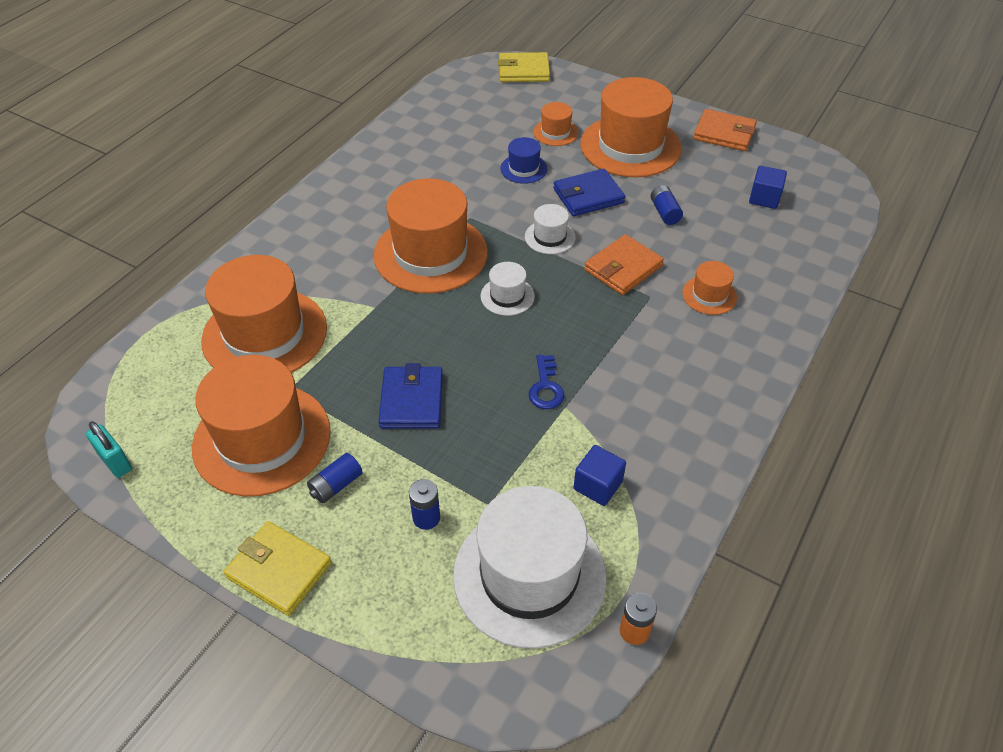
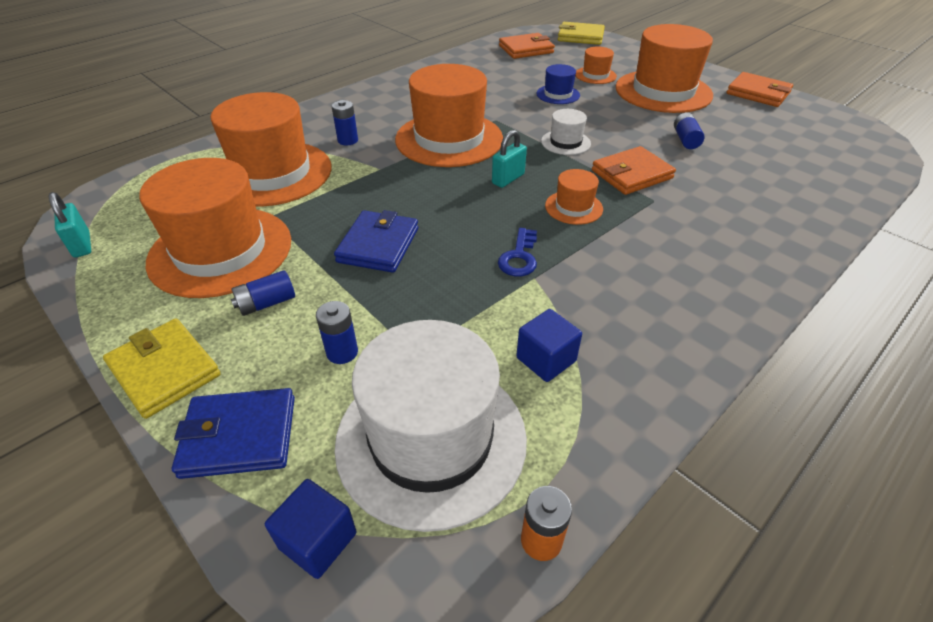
camera: 15 degrees right, 5 degrees down
white hat [481,262,535,316] -> turquoise padlock [492,130,527,188]
blue wallet [553,169,625,216] -> blue wallet moved to [172,388,295,479]
orange hat [682,261,737,315] -> orange hat moved to [545,169,603,225]
blue cube [749,166,787,209] -> blue cube moved to [265,479,356,579]
none -> blue battery [332,100,358,146]
none -> orange wallet [499,33,555,59]

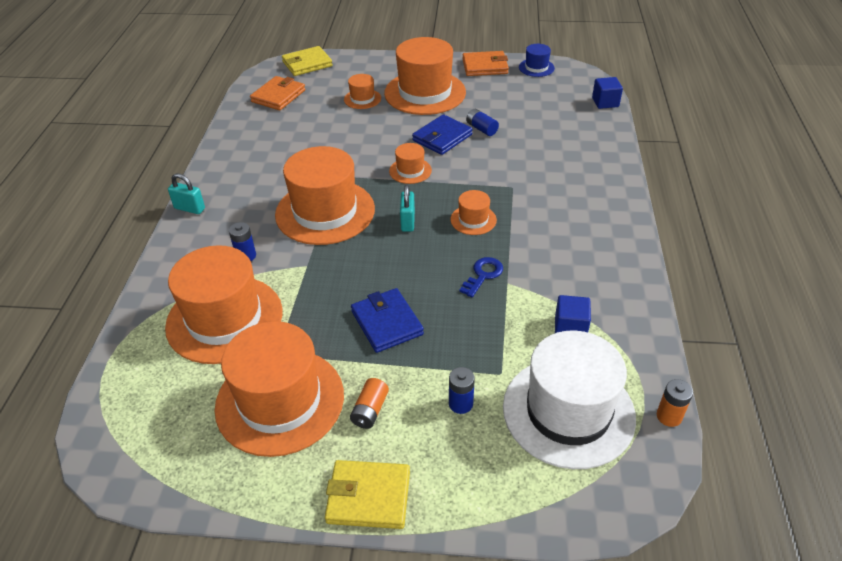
camera: 40 degrees left, 0 degrees up
turquoise padlock [49,192,91,258] -> turquoise padlock moved to [168,174,205,214]
blue wallet [172,388,295,479] -> blue wallet moved to [412,114,473,155]
blue battery [231,270,295,316] -> orange battery [350,378,389,429]
blue cube [265,479,356,579] -> blue cube moved to [592,77,623,109]
blue key [498,228,537,277] -> blue key turned 120 degrees counterclockwise [459,257,503,297]
blue hat [536,64,580,104] -> blue hat moved to [519,44,555,77]
white hat [541,109,591,155] -> orange hat [389,143,432,184]
orange wallet [592,146,676,195] -> none

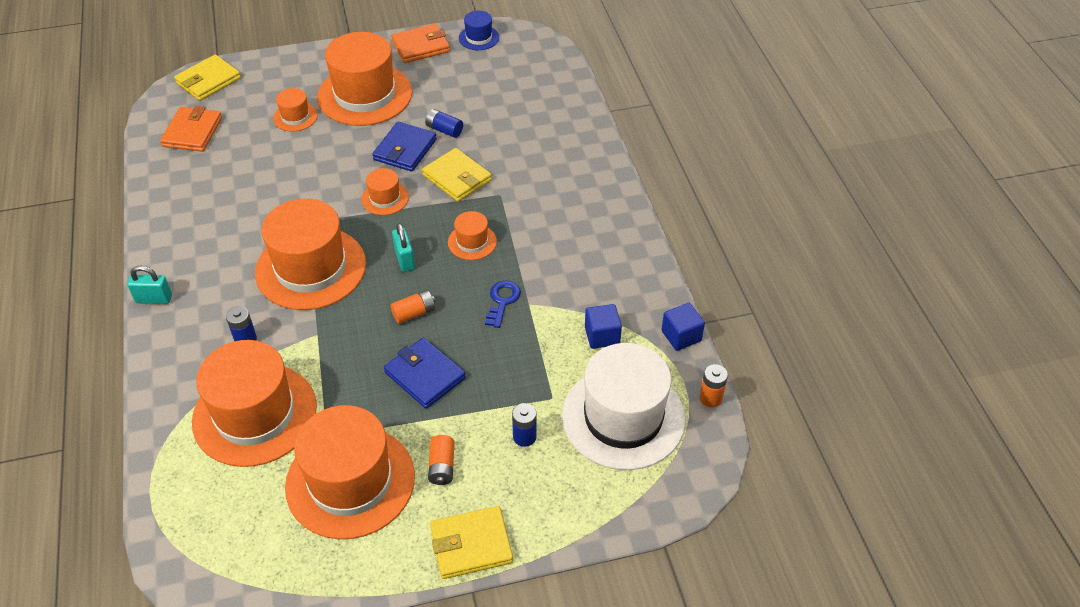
camera: 20 degrees left, 5 degrees up
blue cube [592,77,623,109] -> blue cube moved to [662,303,705,351]
none -> orange battery [391,290,435,324]
none -> yellow wallet [422,148,492,202]

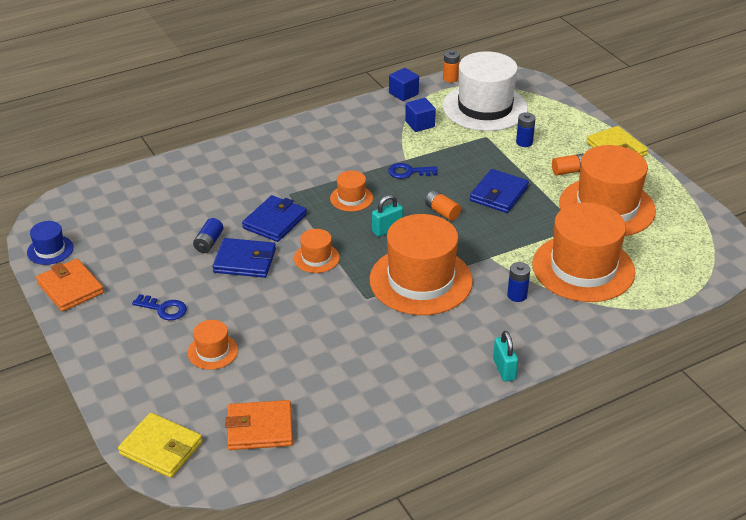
camera: 105 degrees left, 10 degrees down
orange hat [317,32,412,126] -> blue key [132,294,187,320]
yellow wallet [422,148,492,202] -> blue wallet [242,195,307,242]

